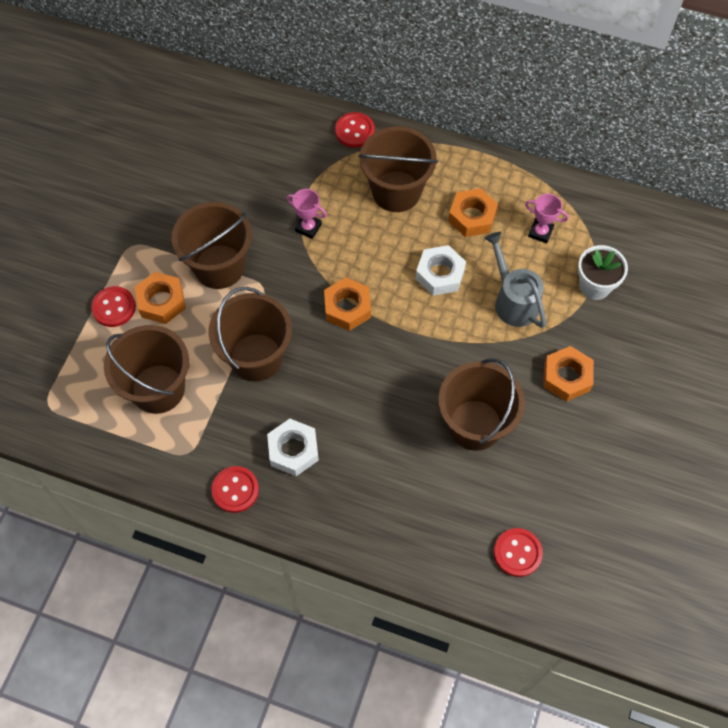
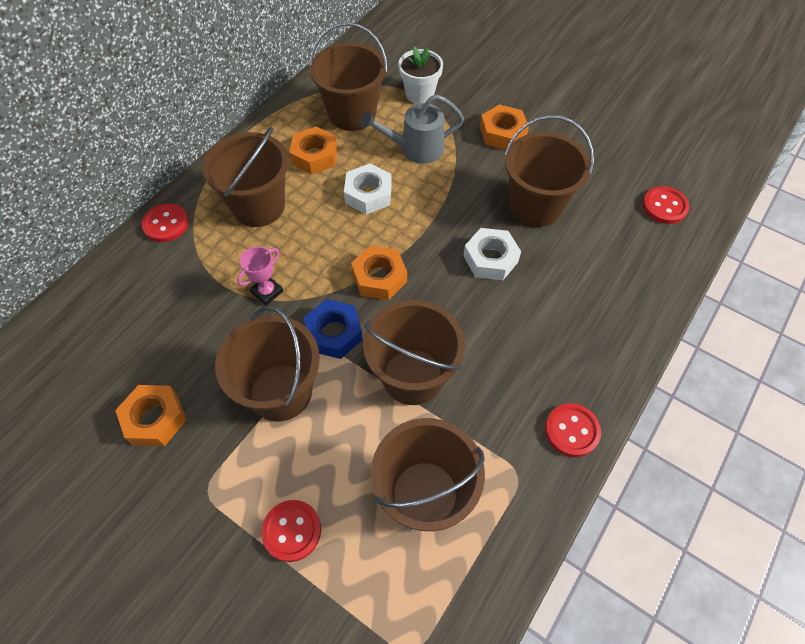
camera: 75 degrees left, 5 degrees down
orange nut [135,272,186,324] -> orange nut moved to [115,385,187,446]
white nut [267,419,319,476] -> white nut moved to [463,228,521,280]
pink trophy [525,194,569,243] -> brown bucket [309,22,388,131]
none -> blue nut [304,299,363,359]

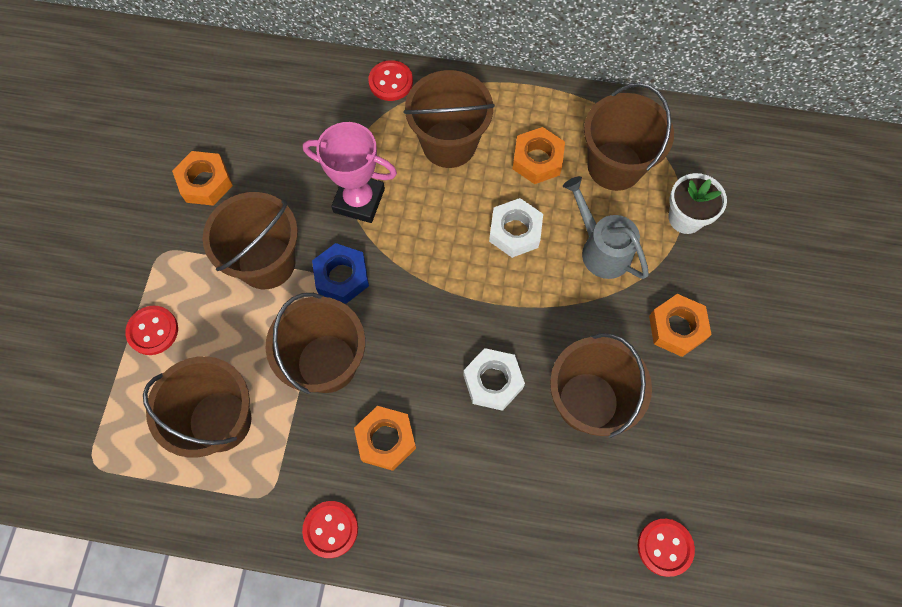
camera: 65 degrees right, 10 degrees up
pink trophy [237,246,283,305] -> pink trophy [303,122,397,223], size x1.80
orange nut [351,246,407,300] -> orange nut moved to [354,406,416,471]

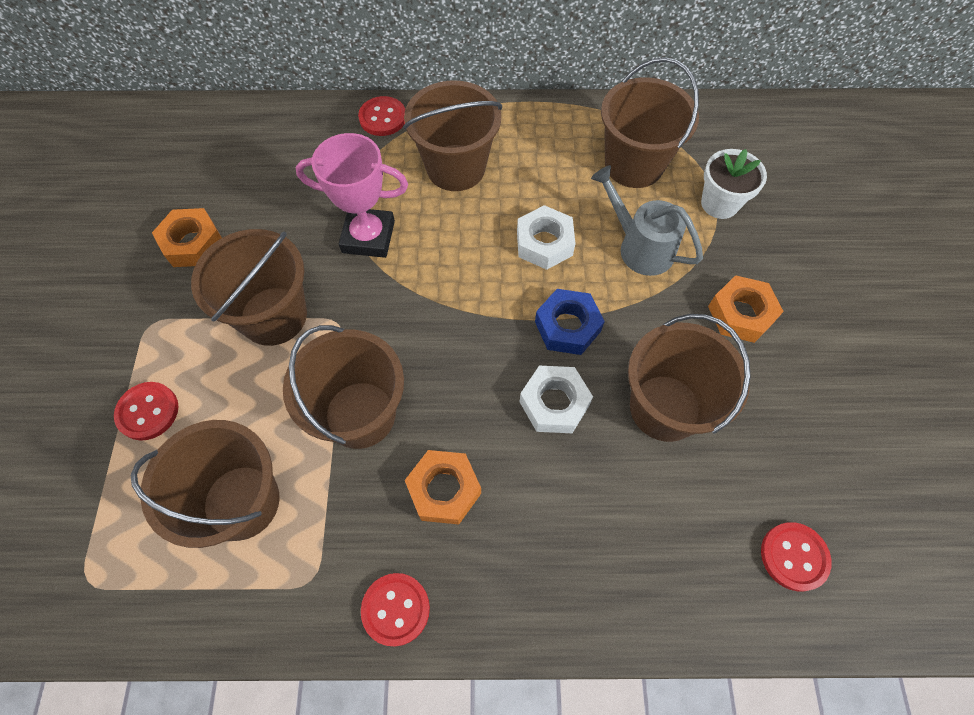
camera: 10 degrees left, 5 degrees down
blue nut [312,243,369,304] -> blue nut moved to [535,289,605,355]
orange nut [512,127,565,184] -> none

